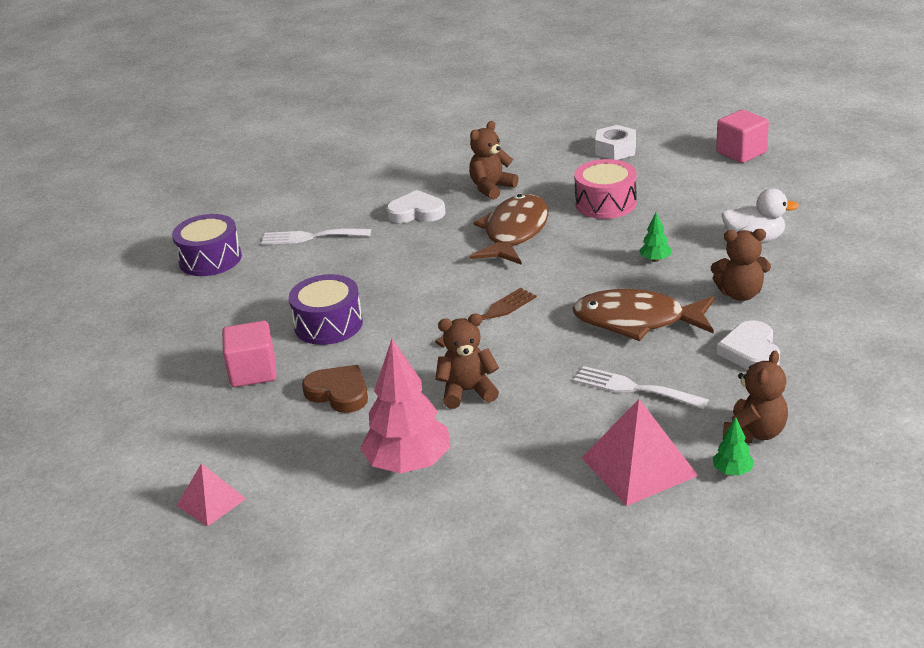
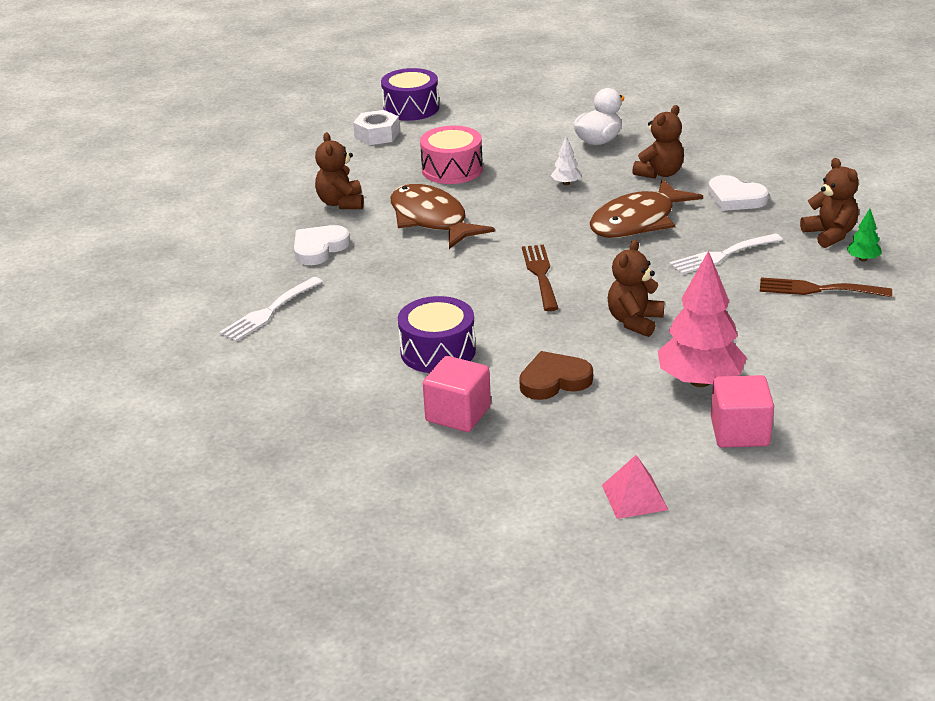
camera: 55 degrees left, 0 degrees up
purple drum [172,214,242,276] -> purple drum moved to [381,68,439,121]
pink pyramid [582,399,698,506] -> brown fork [760,277,892,297]
green tree [639,212,672,262] -> white tree [551,136,581,185]
pink cube [716,110,769,163] -> pink cube moved to [711,375,774,448]

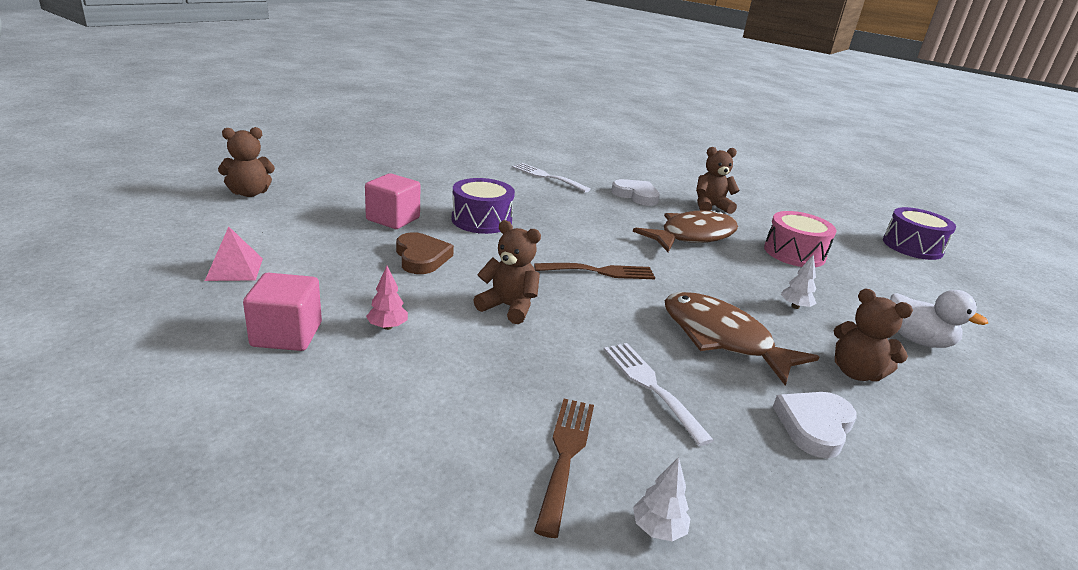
camera: 85 degrees right, 5 degrees down
white nut [353,110,400,145] -> none
pink tree [658,251,747,387] -> pink tree [366,266,408,330], size x0.44
brown teddy bear [800,158,859,248] -> brown teddy bear moved to [218,127,275,197]
green tree [847,209,882,261] -> white tree [633,457,690,541]

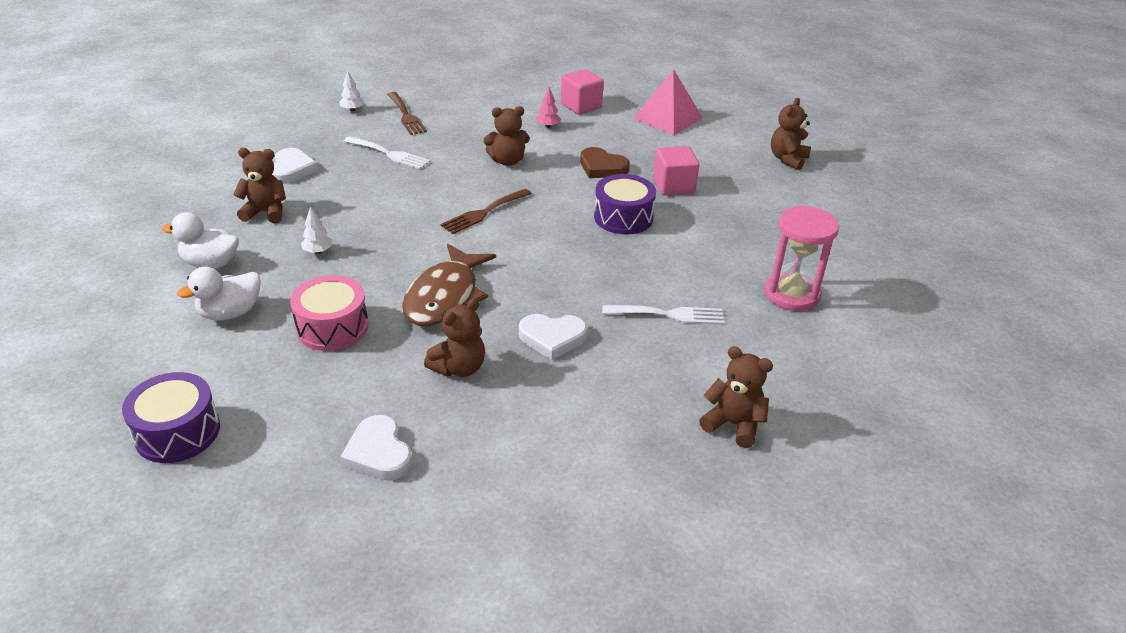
camera: 145 degrees right, 10 degrees up
pink pyramid [205,227,263,281] -> pink pyramid [633,69,703,135], size x1.67
brown fish [665,292,819,386] -> none
none -> white duck [177,267,261,321]
none -> white heart [340,415,413,481]
none -> brown teddy bear [699,346,773,448]
none -> pink hourglass [764,206,839,311]

